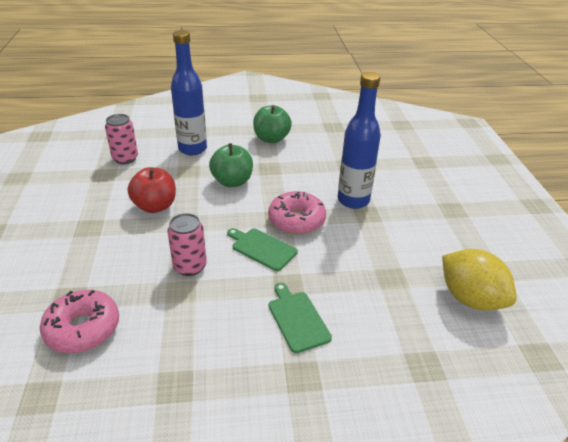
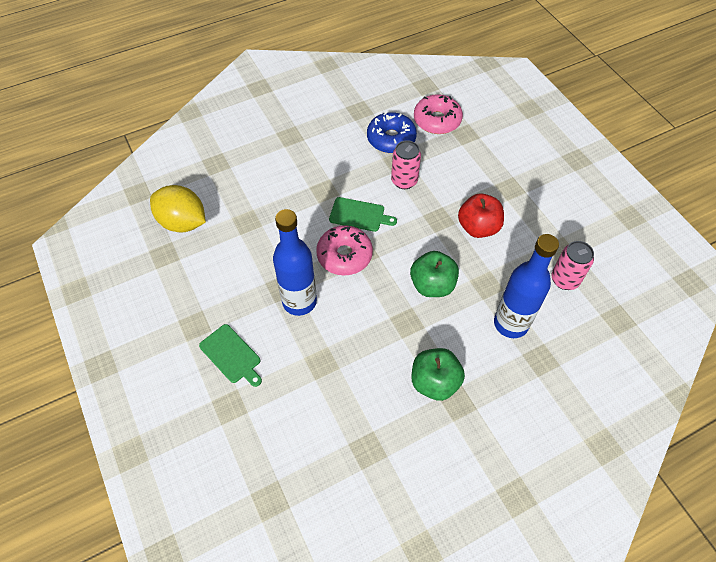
camera: 160 degrees right, 20 degrees up
green cutting board [269,283,332,353] -> green cutting board moved to [199,324,262,387]
none -> blue donut [367,112,417,153]

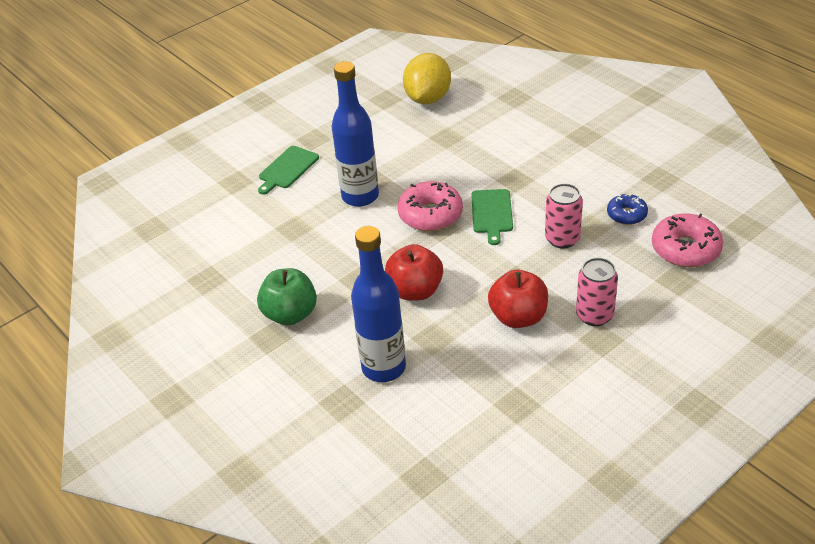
camera: 80 degrees right, 15 degrees down
blue donut [367,112,417,153] -> blue donut [607,194,648,225], size x0.60
green apple [410,251,459,297] -> red apple [385,244,443,301]
pink can [552,241,594,290] -> pink can moved to [576,258,618,326]

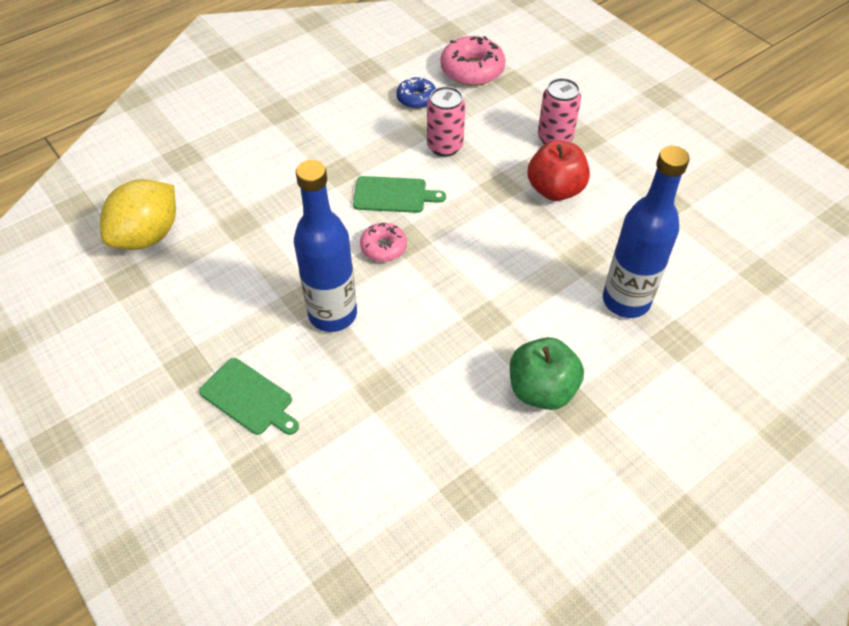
camera: 90 degrees left, 10 degrees up
red apple [385,244,443,301] -> none
pink donut [398,181,463,231] -> pink donut [360,223,407,262], size x0.60
yellow lemon [403,53,451,104] -> yellow lemon turned 75 degrees counterclockwise [100,179,176,250]

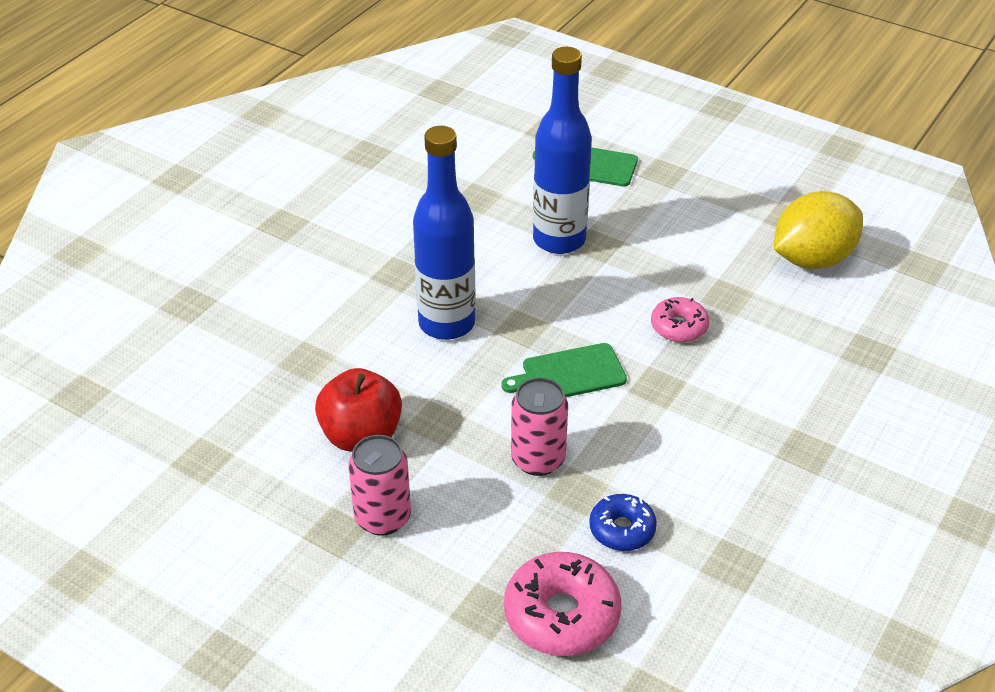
camera: 160 degrees right, 10 degrees down
yellow lemon [100,179,176,250] -> yellow lemon turned 45 degrees clockwise [774,191,863,269]
pink donut [360,223,407,262] -> pink donut moved to [651,297,709,342]
green apple [510,337,584,410] -> none
blue bottle [603,146,690,318] -> blue bottle moved to [413,126,476,340]

